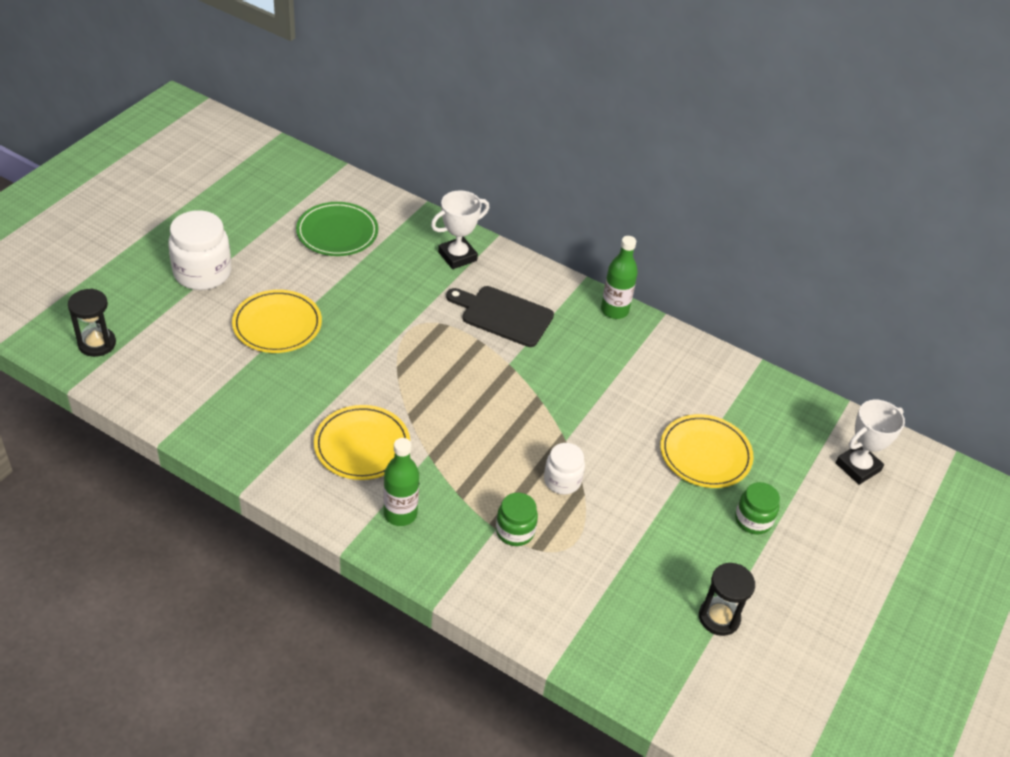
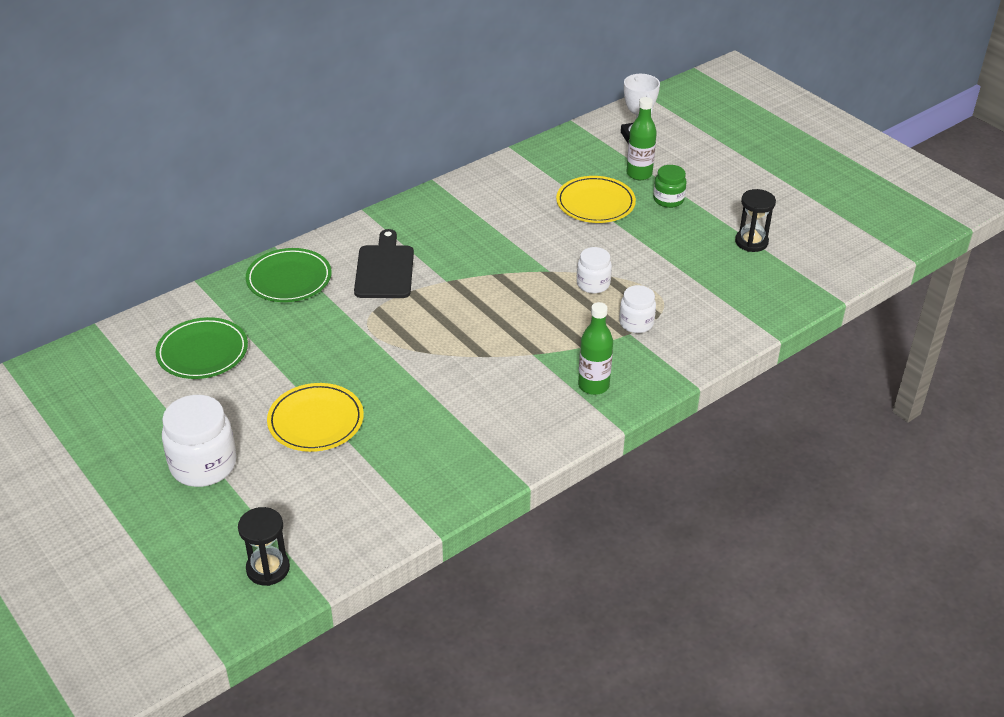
camera: 65 degrees left, 5 degrees down
yellow plate [314,405,410,480] -> none
white trophy [431,190,489,269] -> green plate [246,248,332,302]
black cutting board [446,286,554,347] -> black cutting board turned 135 degrees clockwise [354,229,414,298]
green jar [496,493,538,546] -> white jar [619,285,656,333]
green bottle [601,236,638,319] -> green bottle moved to [626,97,657,180]

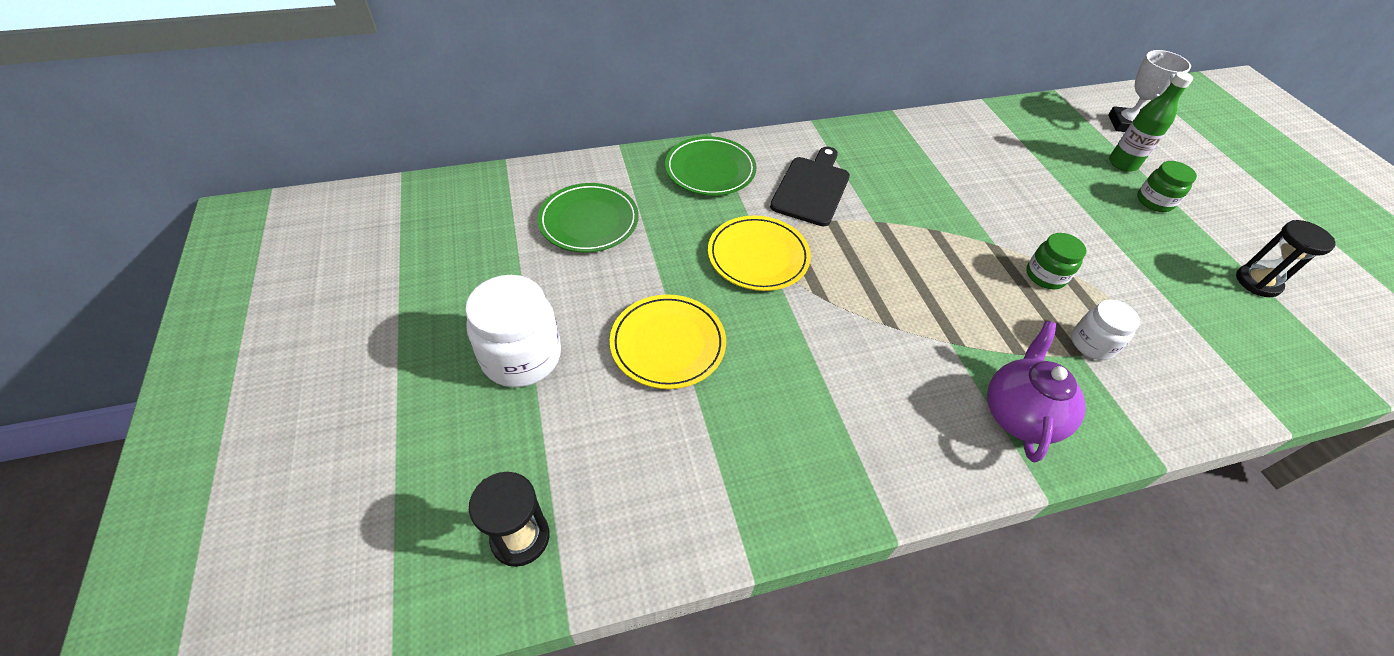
camera: 20 degrees right, 10 degrees up
yellow plate [556,176,636,223] -> yellow plate moved to [708,216,811,291]
white jar [577,247,612,293] -> green jar [1026,233,1086,289]
green bottle [578,302,613,395] -> purple teapot [987,321,1086,463]

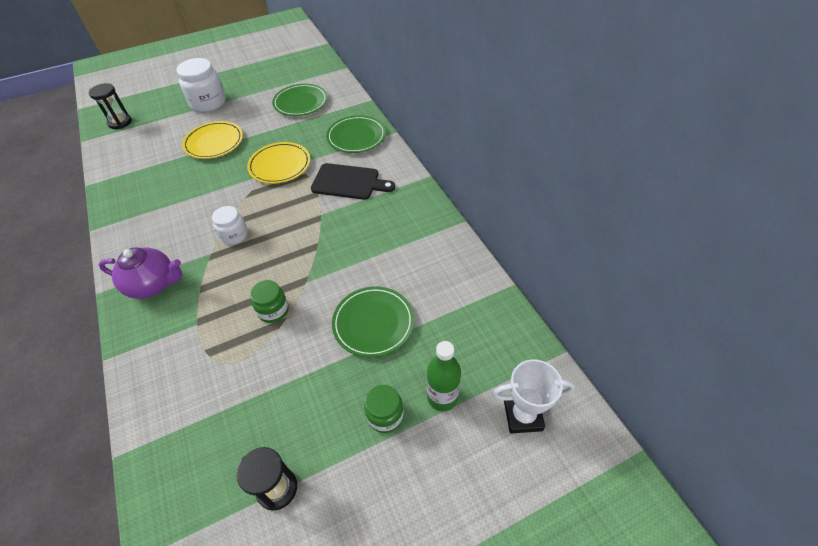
camera: 85 degrees right, 0 degrees up
white jar [1071,300,1140,360] -> white jar moved to [212,206,248,245]
none -> green plate [332,287,414,357]

